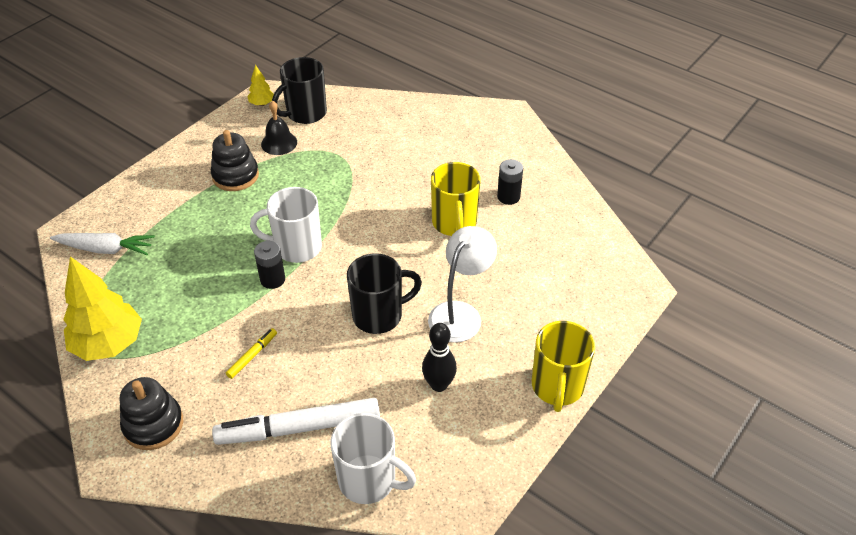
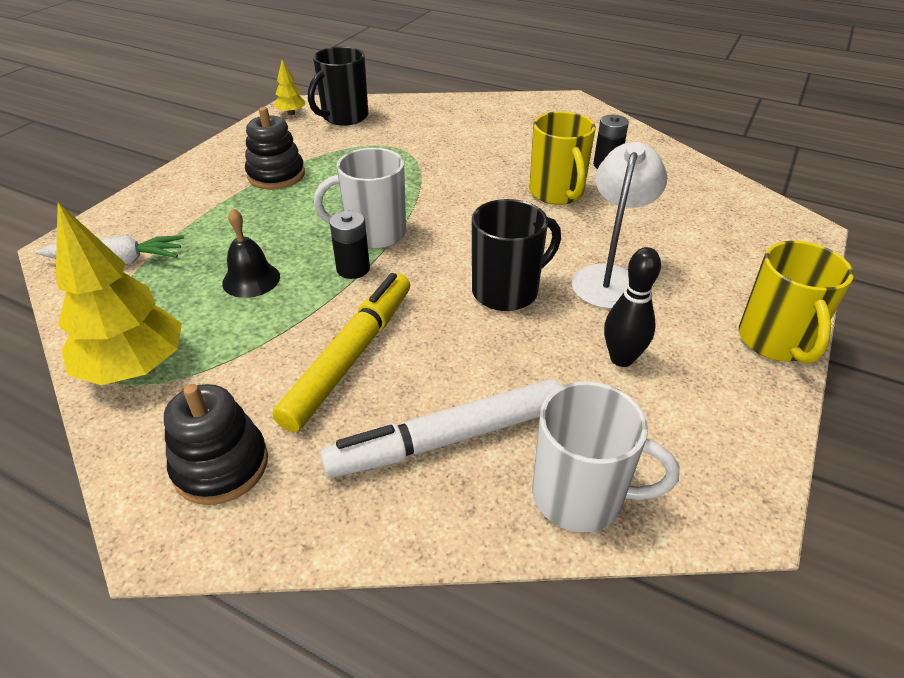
camera: 10 degrees left, 5 degrees down
yellow marker [226,328,277,379] -> yellow marker [273,273,410,432], size x2.26
black bell [261,100,297,155] -> black bell moved to [222,208,280,298]

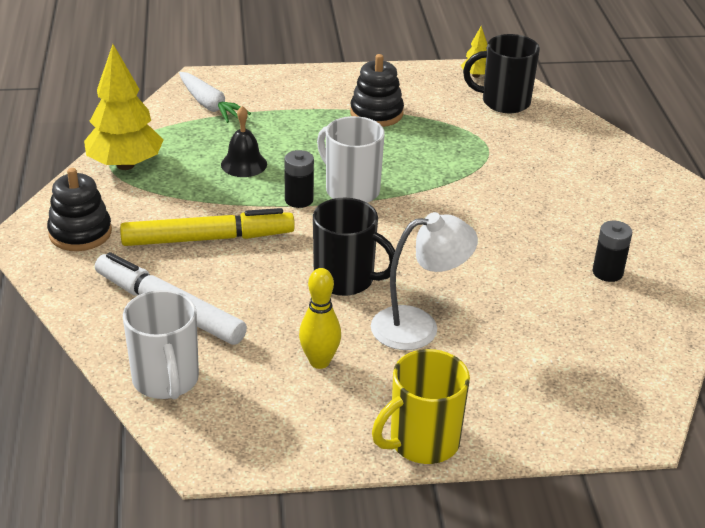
camera: 55 degrees right, 5 degrees down
yellow mug [529,111,596,205] -> none
black bowling pin [604,247,661,367] -> yellow bowling pin [299,268,341,369]

